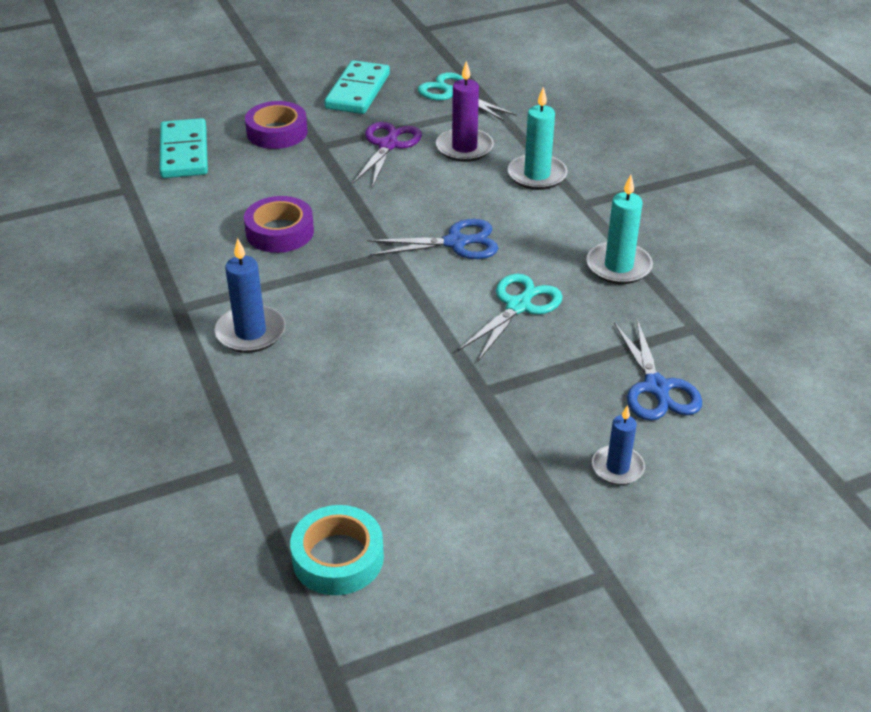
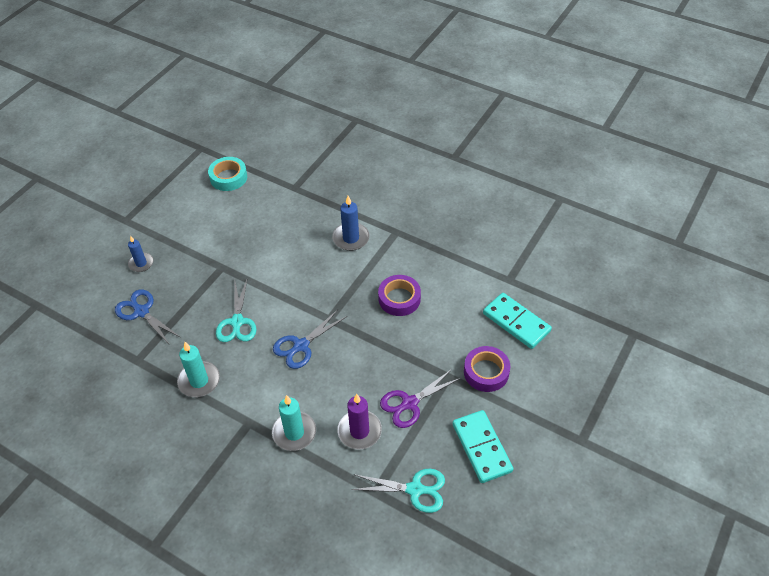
camera: 145 degrees right, 10 degrees up
purple scissors [353,122,422,188] -> purple scissors turned 75 degrees clockwise [380,368,461,428]

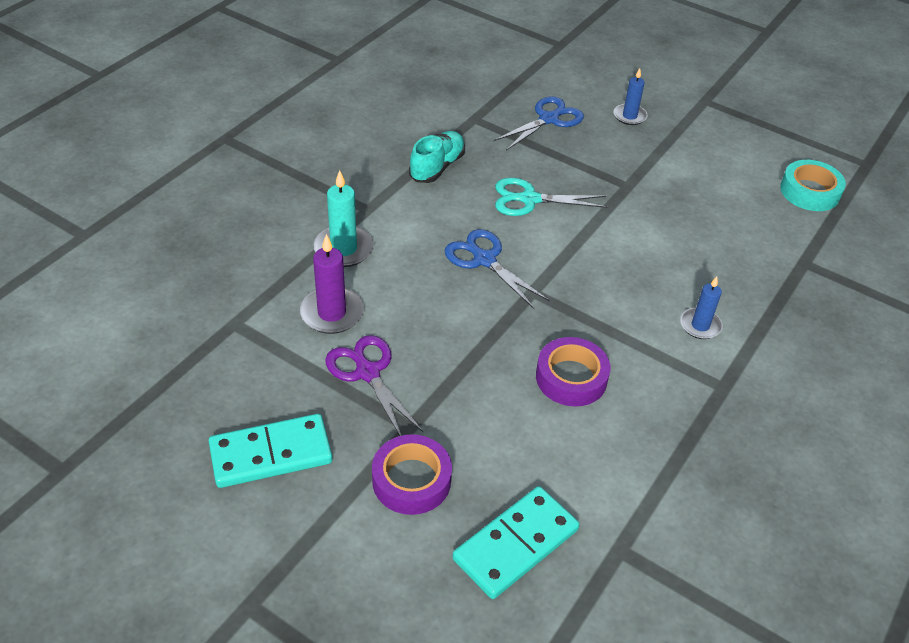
camera: 90 degrees right, 5 degrees down
turquoise candle [177,342,220,397] -> turquoise shoe [409,131,465,183]
blue candle [332,196,370,251] -> blue candle [680,276,723,339], size x0.66
turquoise scissors [351,469,445,513] -> none

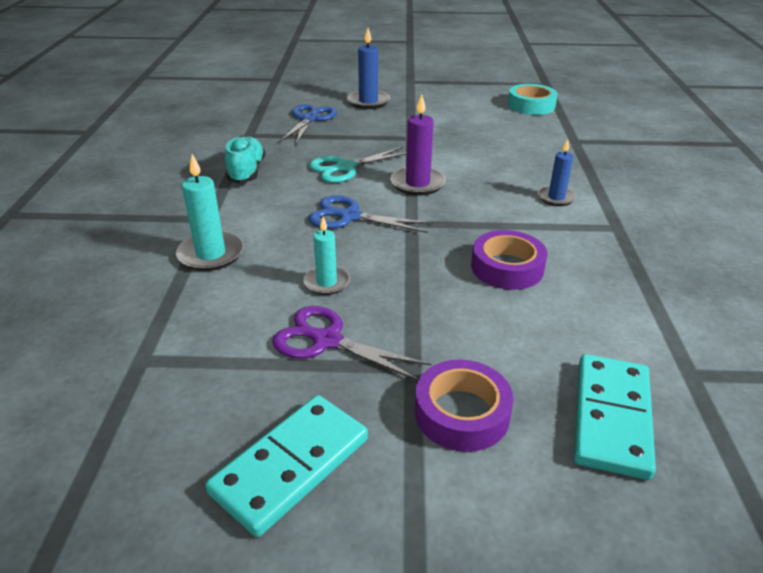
camera: 30 degrees left, 10 degrees down
purple candle [299,234,364,334] -> purple candle moved to [390,94,446,196]
blue candle [613,68,647,125] -> blue candle [347,28,390,109], size x1.51
none -> turquoise candle [303,217,350,295]

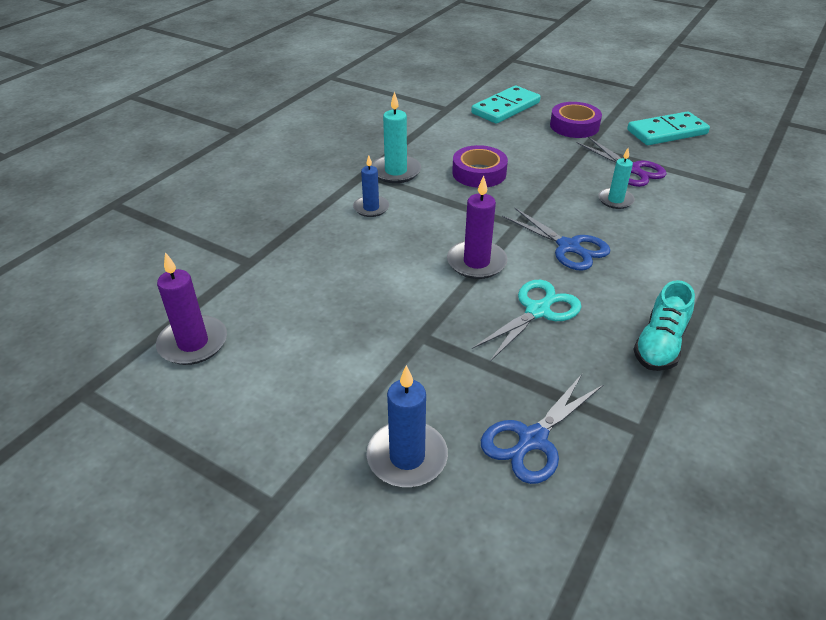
camera: 150 degrees left, 5 degrees up
turquoise candle [176,154,244,271] -> turquoise candle moved to [371,91,421,183]
turquoise scissors [309,147,407,183] -> turquoise scissors turned 45 degrees counterclockwise [472,280,581,362]
turquoise tape [508,84,558,115] -> purple candle [156,252,227,365]

